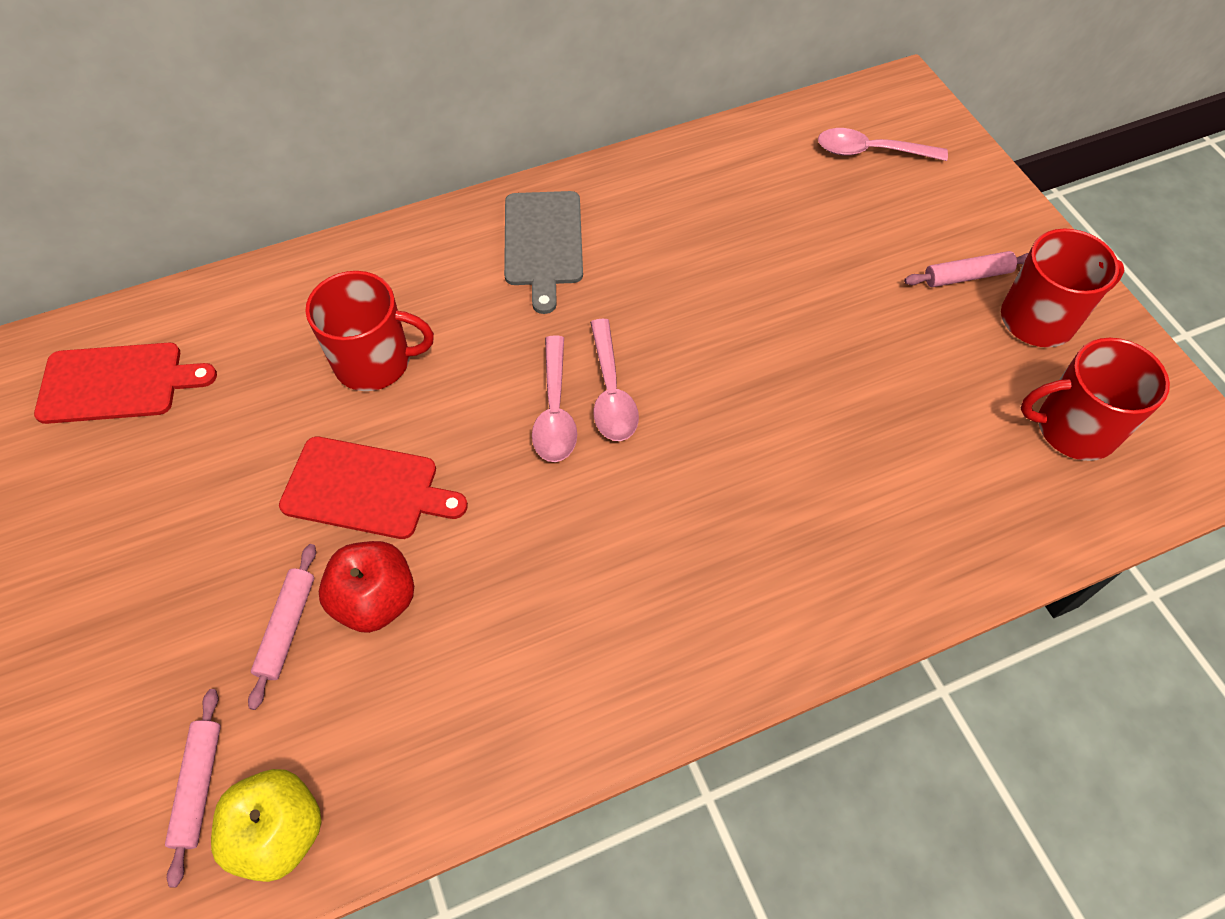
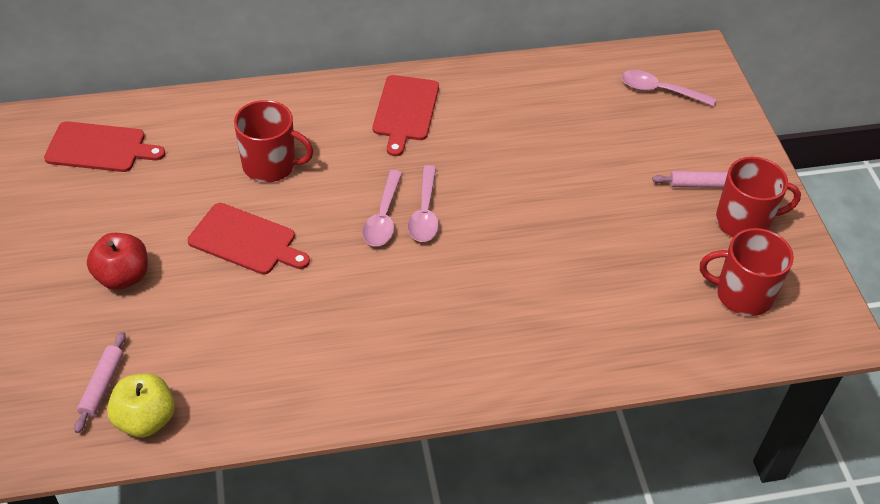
camera: 10 degrees right, 10 degrees down
pink rolling pin [248,544,316,710] -> none
red apple [319,541,414,633] -> red apple moved to [87,233,148,290]
grey cutting board [504,191,583,314] -> red cutting board [373,75,439,156]

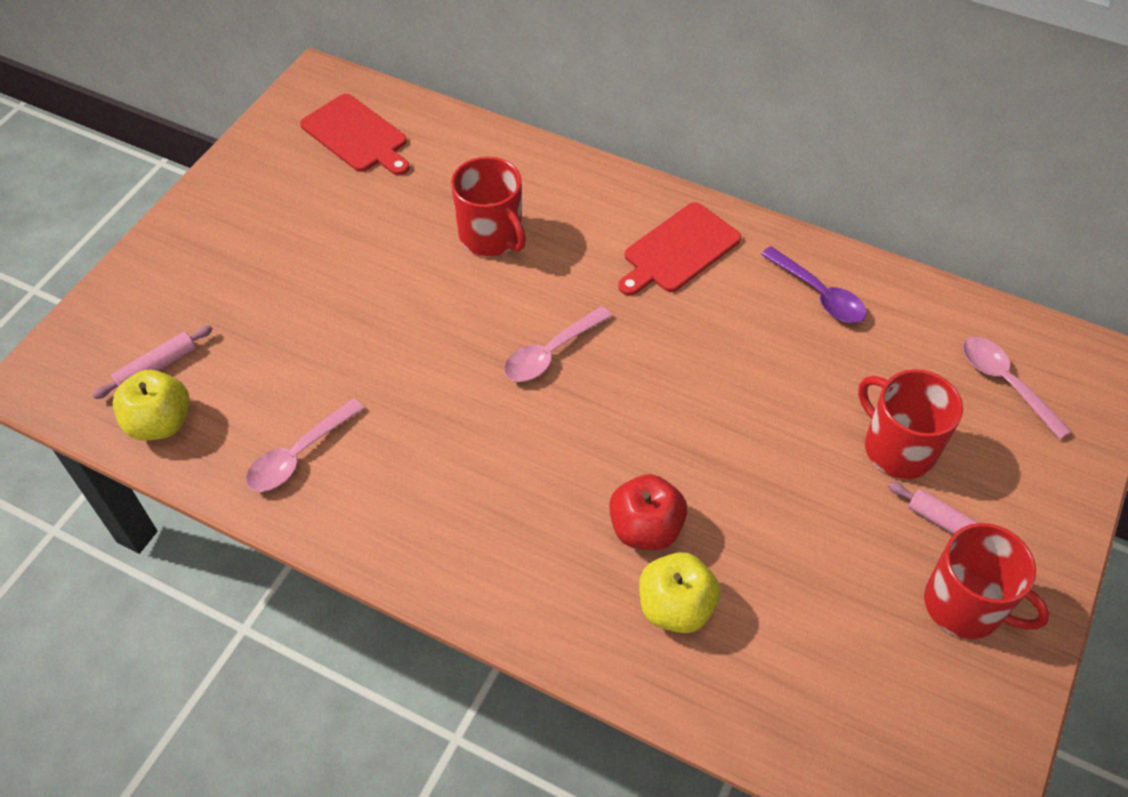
camera: 40 degrees right, 5 degrees up
red apple [87,233,148,290] -> red apple moved to [609,474,687,550]
red cutting board [188,203,310,275] -> none
pink spoon [408,165,439,242] -> pink spoon moved to [246,398,364,492]
red mug [700,228,794,316] -> red mug moved to [858,369,963,479]
none -> yellow apple [639,552,720,633]
none -> purple spoon [761,246,867,323]

